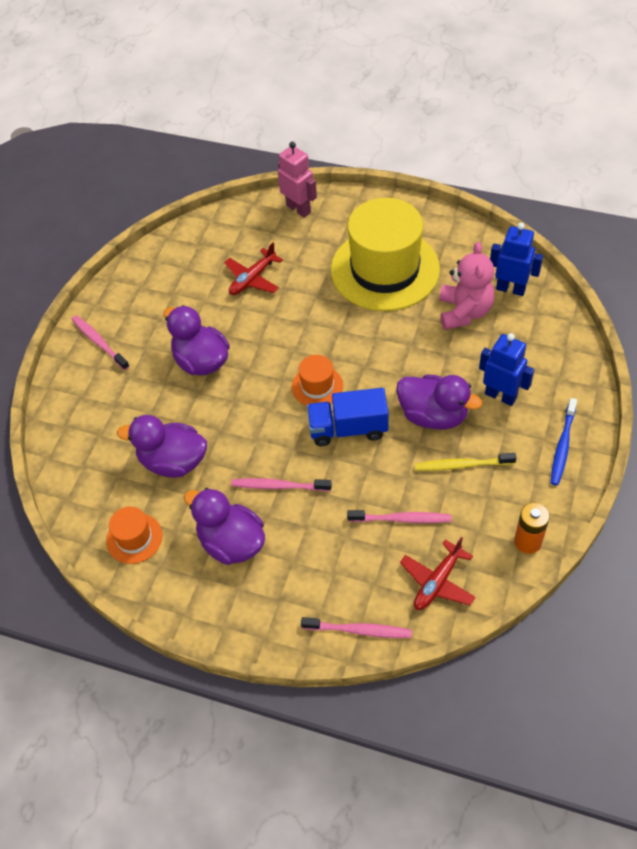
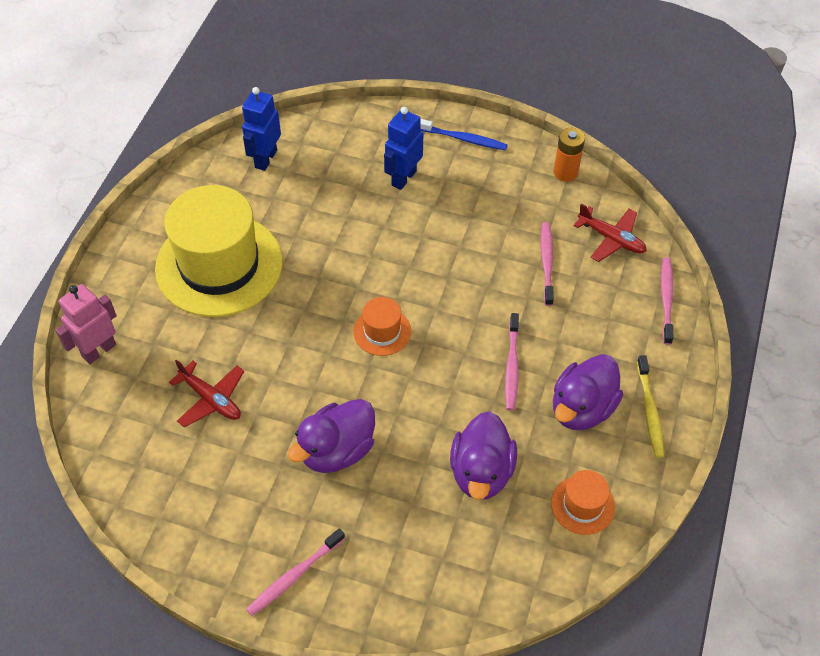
camera: 95 degrees left, 0 degrees up
blue truck [307,388,389,446] -> none
purple duck [396,375,482,430] -> none
yellow toothbrush [415,453,516,471] -> yellow toothbrush moved to [637,355,664,458]
pink teddy bear [439,242,495,330] -> none

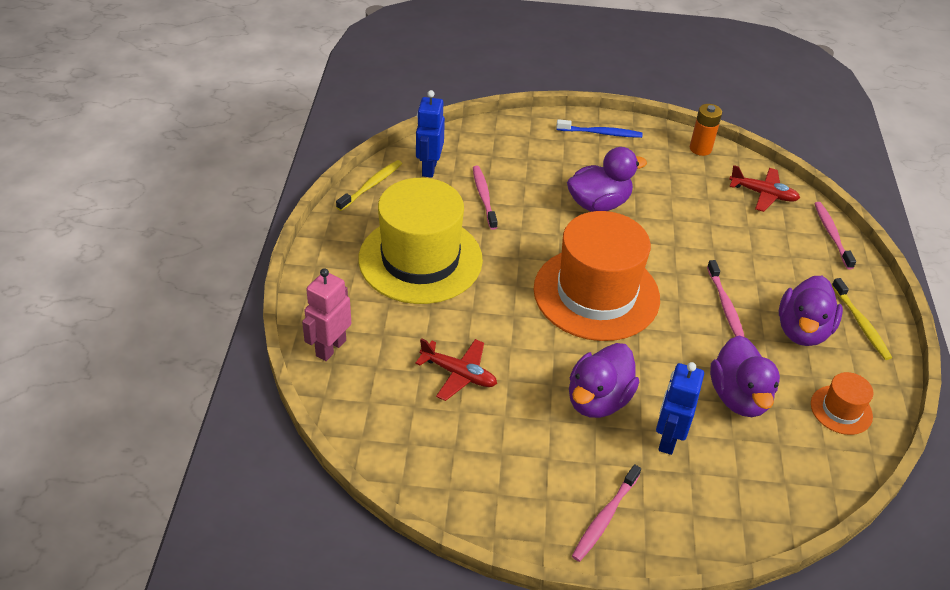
camera: 15 degrees left, 10 degrees down
orange hat [353,297,411,356] -> orange hat [533,211,660,341], size x2.28
blue robot [384,107,423,190] -> blue robot moved to [656,362,704,455]
pink toothbrush [541,222,554,306] -> pink toothbrush moved to [473,166,498,230]
none -> yellow toothbrush [336,160,402,211]
none -> purple duck [567,147,647,212]

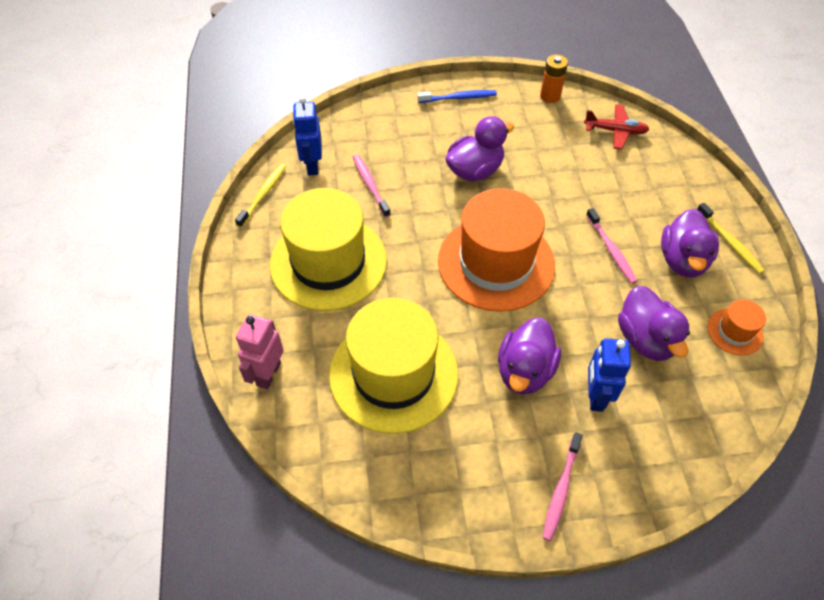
camera: 10 degrees left, 10 degrees up
red plane [415,338,497,401] -> yellow hat [329,298,458,434]
pink toothbrush [814,202,856,269] -> none

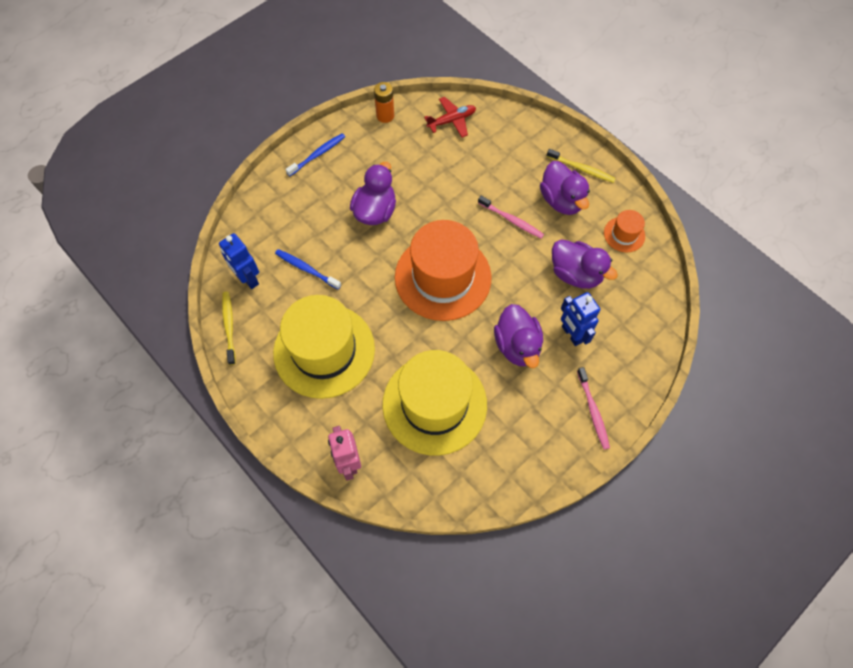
camera: 35 degrees left, 10 degrees up
pink toothbrush [353,154,391,218] -> blue toothbrush [275,249,341,289]

